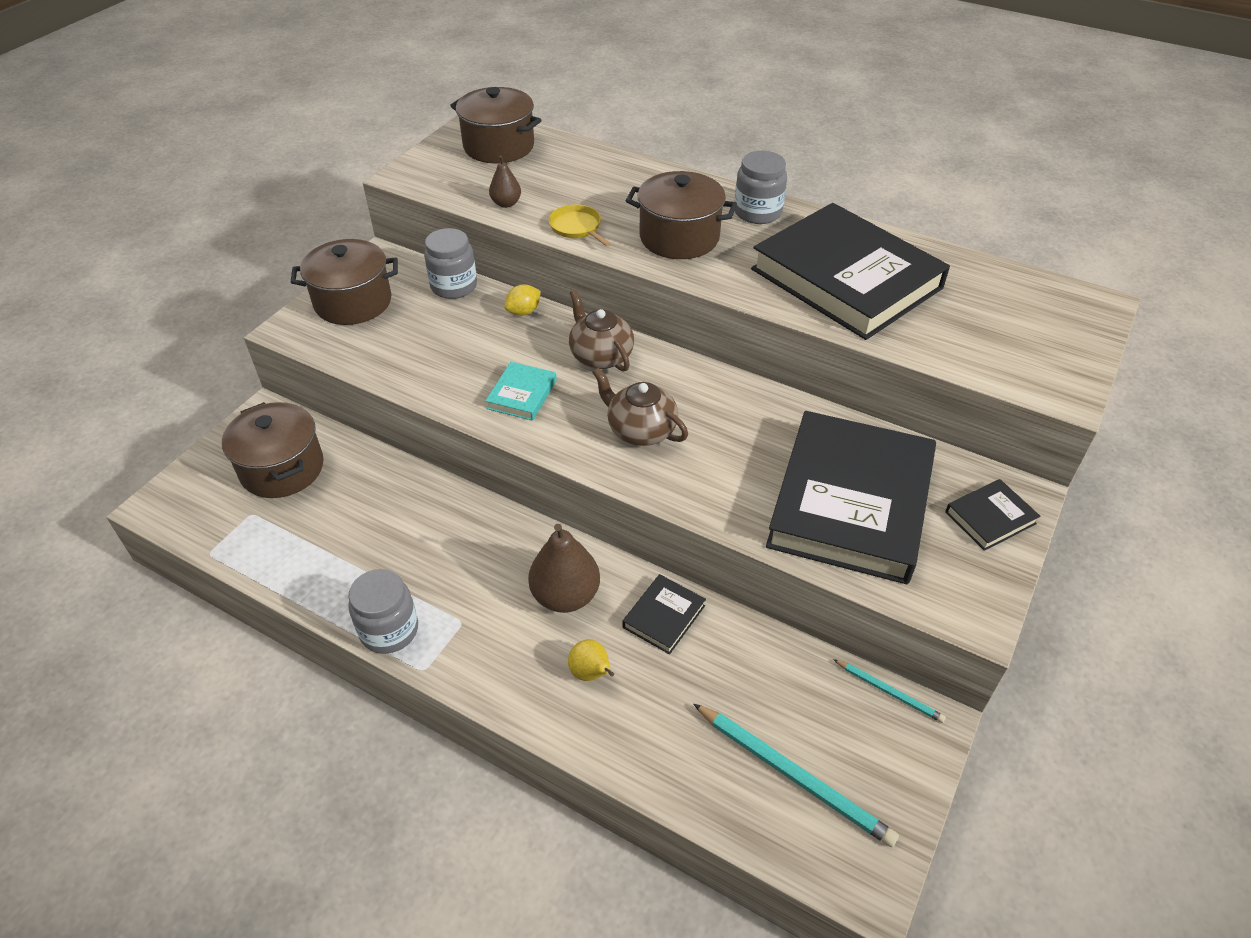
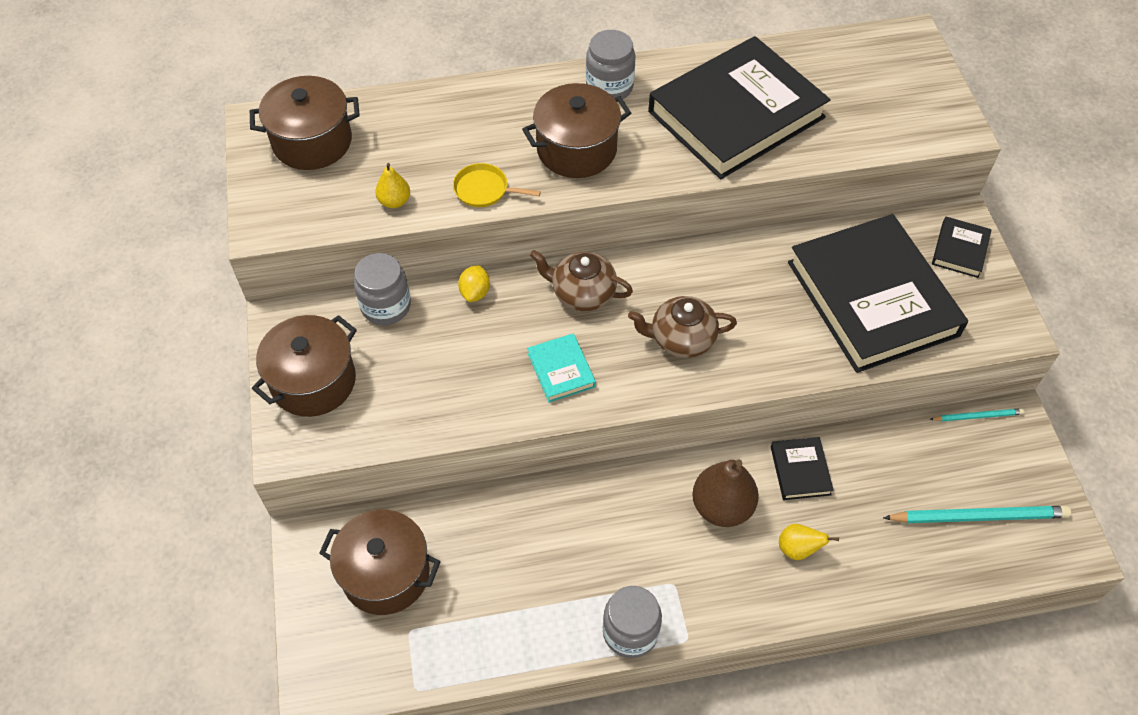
camera: 40 degrees left, 10 degrees up
brown pear [489,155,521,208] -> yellow pear [375,163,410,208]
black book [751,203,950,340] -> black book turned 45 degrees counterclockwise [648,36,830,179]

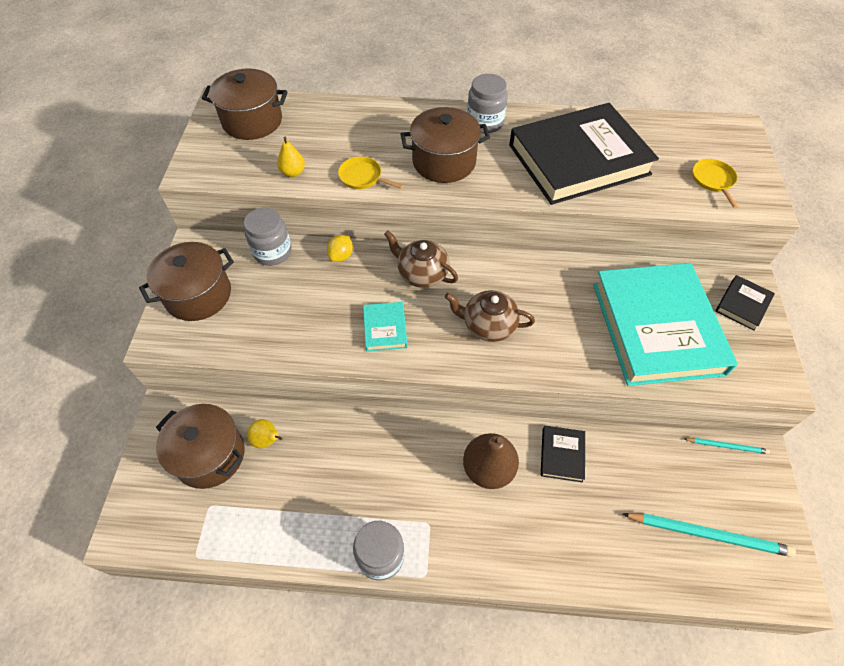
camera: 15 degrees right, 0 degrees up
yellow pear [779,524,839,560] -> yellow pear moved to [247,419,283,448]
black book [788,214,968,373] -> turquoise book [593,263,738,386]
none -> yellow pan [692,159,738,209]

